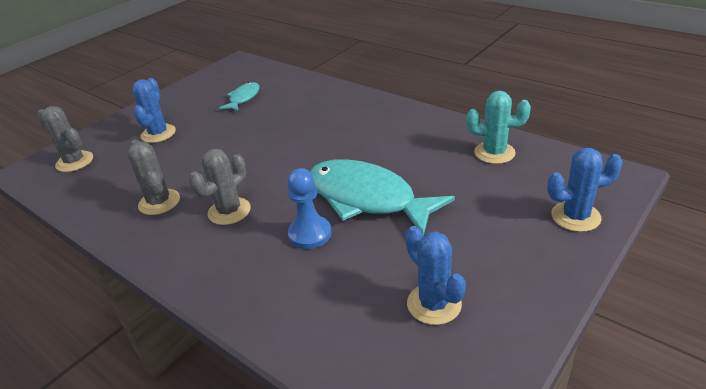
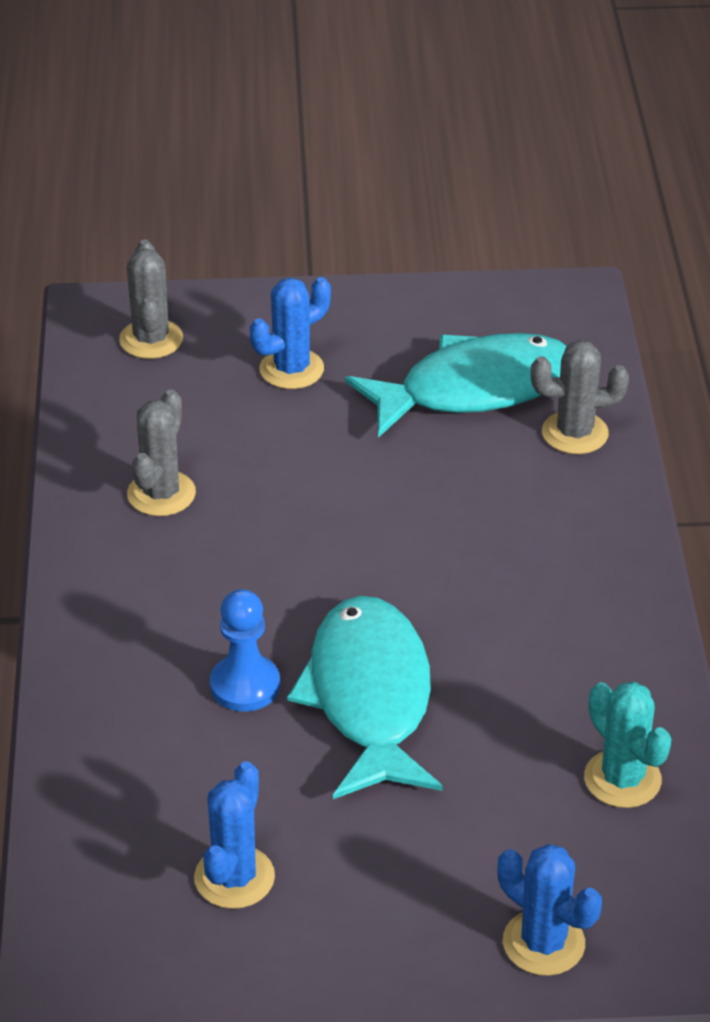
camera: 45 degrees right, 5 degrees up
grey cactus [189,149,251,225] -> grey cactus moved to [531,340,629,454]
turquoise fish [219,82,260,112] -> turquoise fish [345,333,566,438], size x2.07

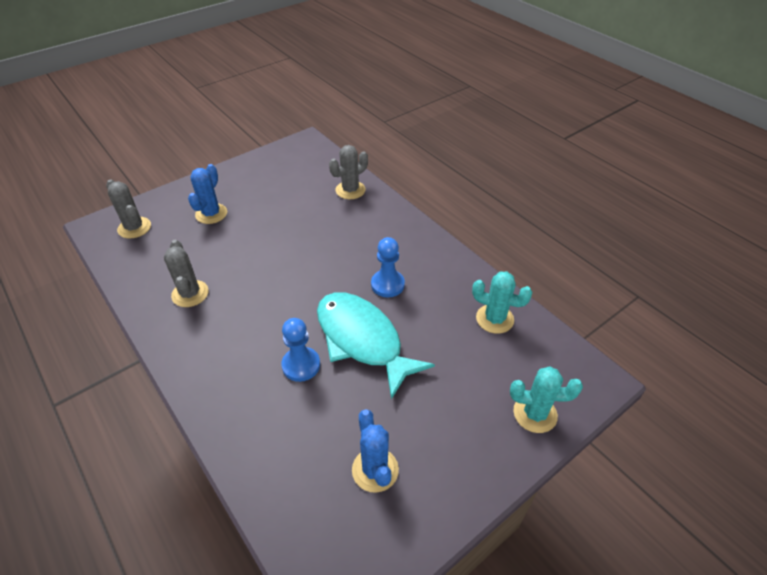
camera: 35 degrees left, 5 degrees up
turquoise fish [345,333,566,438] -> none
blue cactus [497,844,602,976] -> turquoise cactus [510,366,583,433]
none -> blue pawn [371,237,405,297]

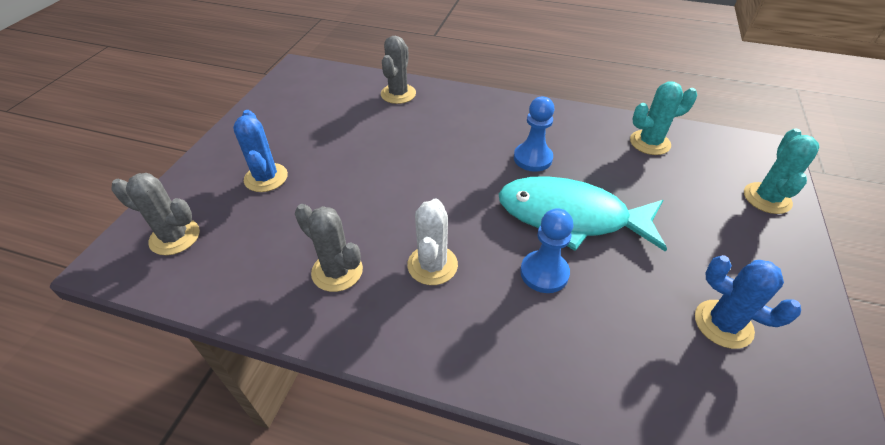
camera: 35 degrees left, 0 degrees up
turquoise cactus [510,366,583,433] -> turquoise cactus turned 45 degrees counterclockwise [744,128,820,214]
none -> white cactus [407,198,458,285]

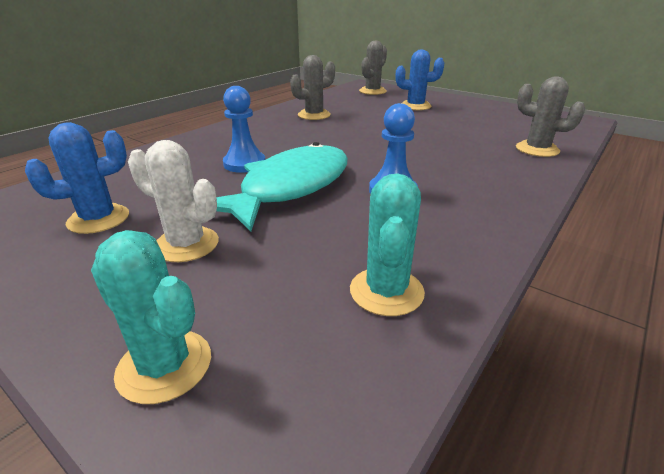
camera: 110 degrees right, 15 degrees down
white cactus [407,198,458,285] -> white cactus moved to [128,140,219,262]

